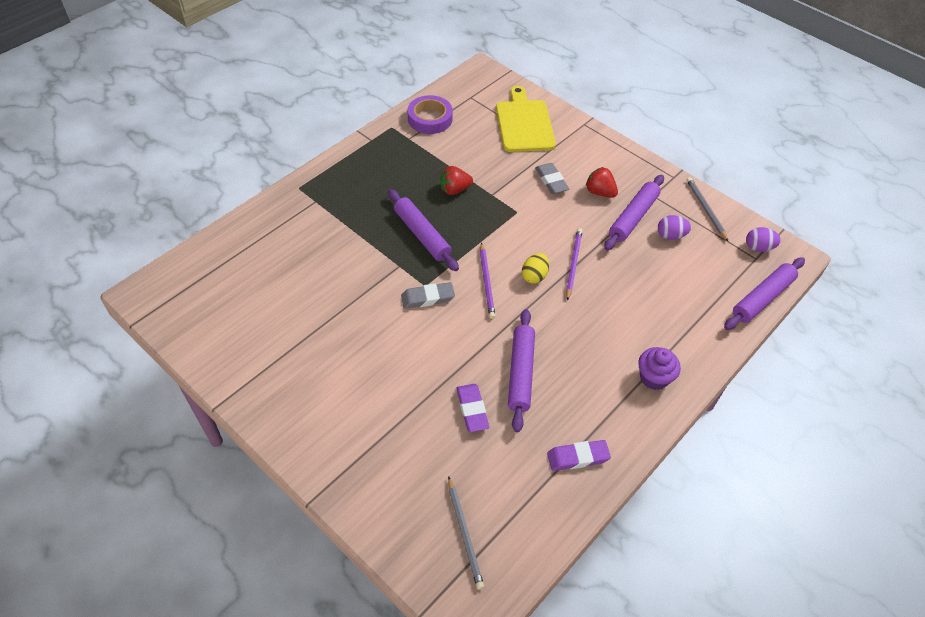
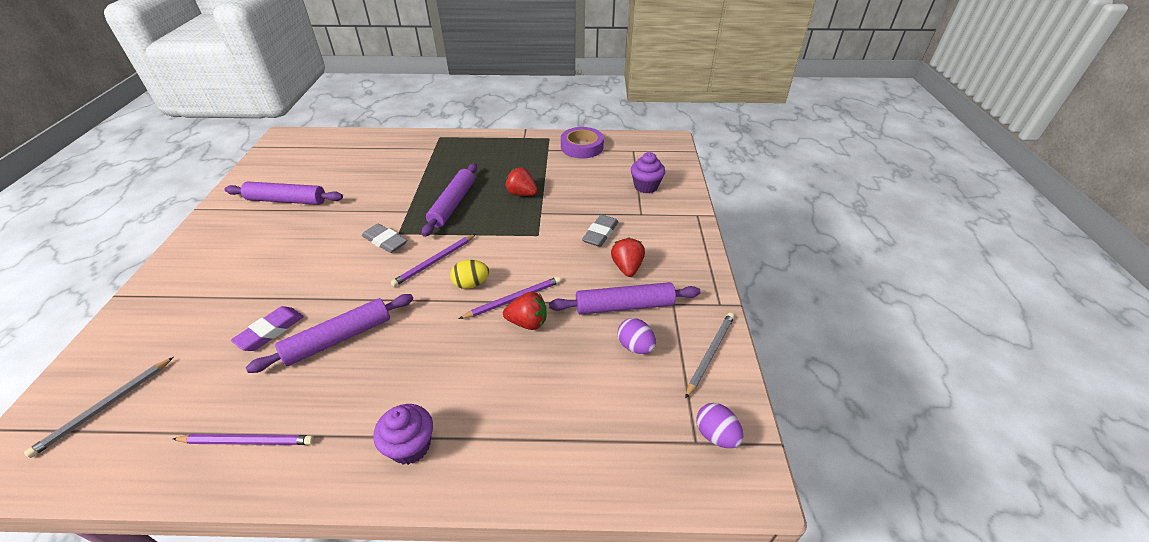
camera: 50 degrees right, 10 degrees down
yellow cutting board [496,86,556,152] -> purple cupcake [631,152,665,194]
purple eraser [547,440,611,471] -> purple pencil [173,434,314,445]
purple rolling pin [724,257,805,330] -> purple rolling pin moved to [224,181,343,205]
none -> red strawberry [503,292,547,330]

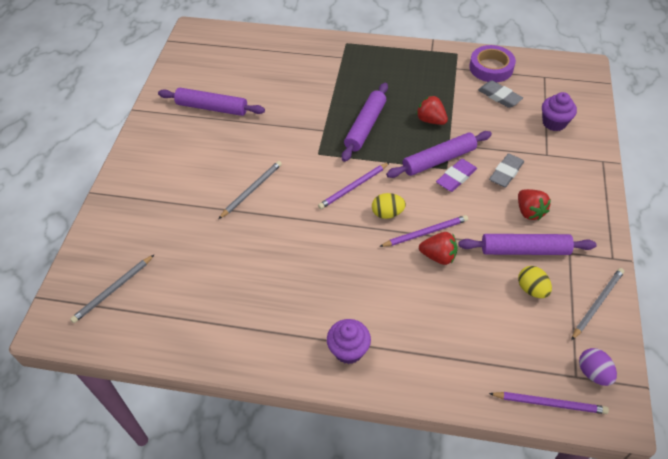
camera: 10 degrees right, 10 degrees up
purple pencil [173,434,314,445] -> purple pencil moved to [489,392,609,414]
purple eraser [231,306,304,351] -> purple eraser moved to [436,159,477,192]
purple rolling pin [246,294,413,373] -> purple rolling pin moved to [386,131,492,178]
grey eraser [362,224,407,253] -> grey eraser moved to [478,80,523,108]
red strawberry [611,237,645,277] -> red strawberry turned 150 degrees clockwise [518,189,551,220]
purple egg [618,318,656,354] -> yellow egg [518,266,552,298]
none -> grey pencil [219,161,282,219]

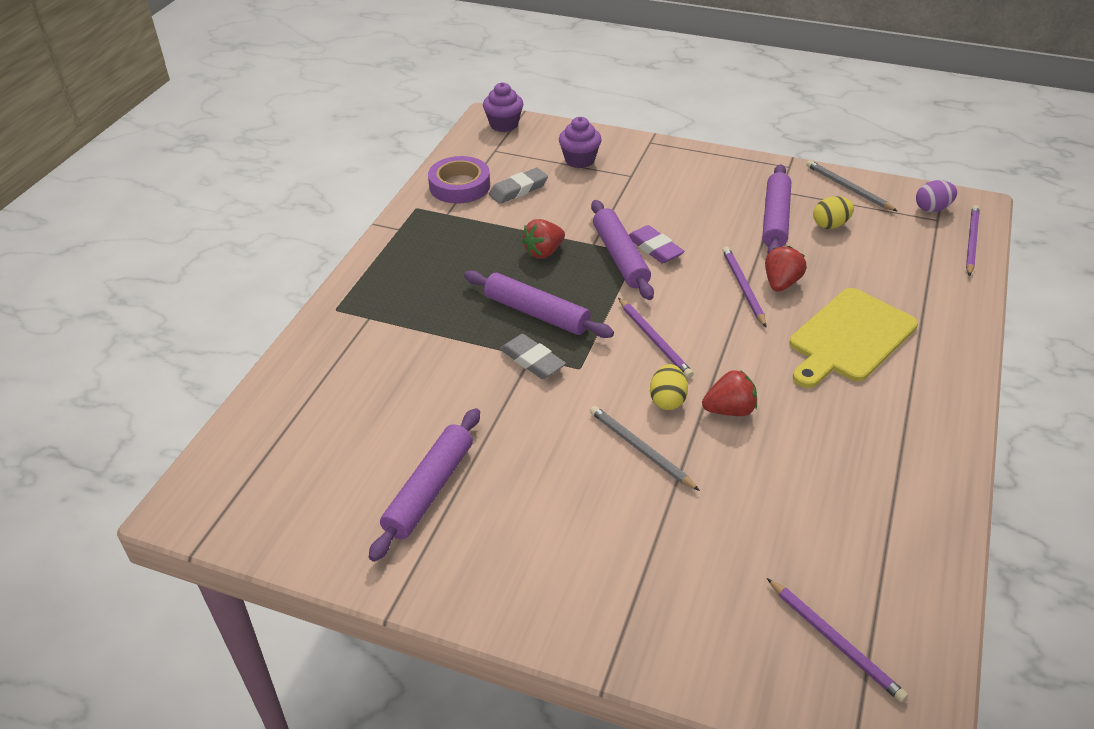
camera: 80 degrees left, 10 degrees down
grey pencil [70,255,154,323] -> purple pencil [767,578,908,703]
purple cupcake [327,319,371,364] -> purple cupcake moved to [483,82,523,132]
yellow egg [372,193,406,219] -> yellow egg moved to [650,364,688,410]
grey eraser [489,153,524,187] -> grey eraser moved to [500,334,566,379]
red strawberry [518,189,551,220] -> red strawberry moved to [702,370,757,416]
none -> yellow cutting board [790,288,918,388]

